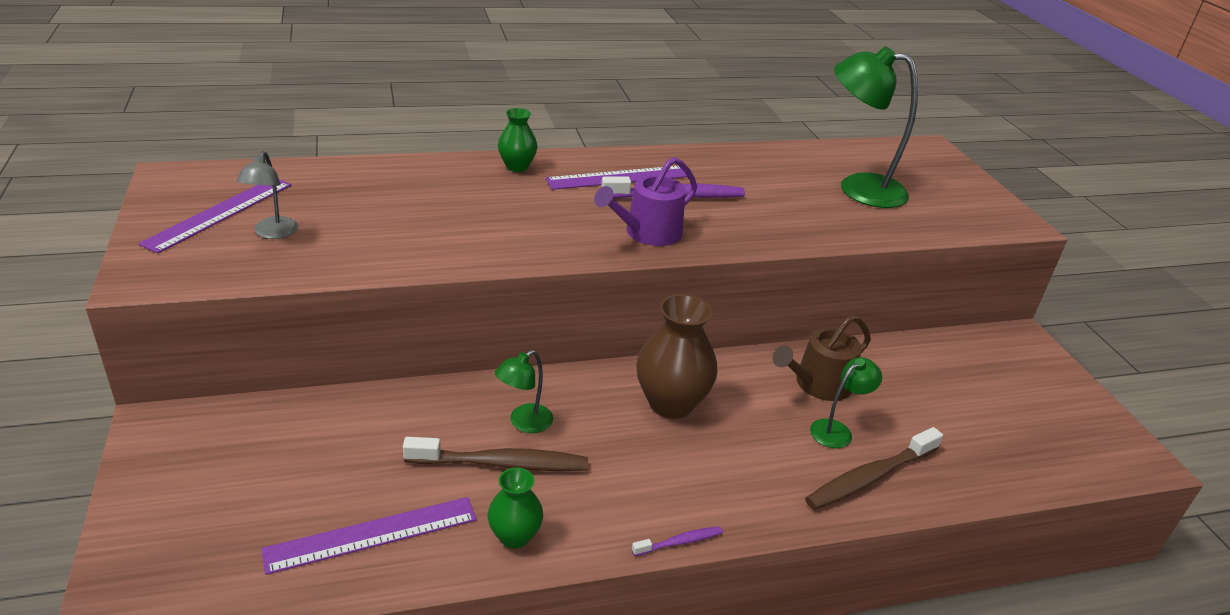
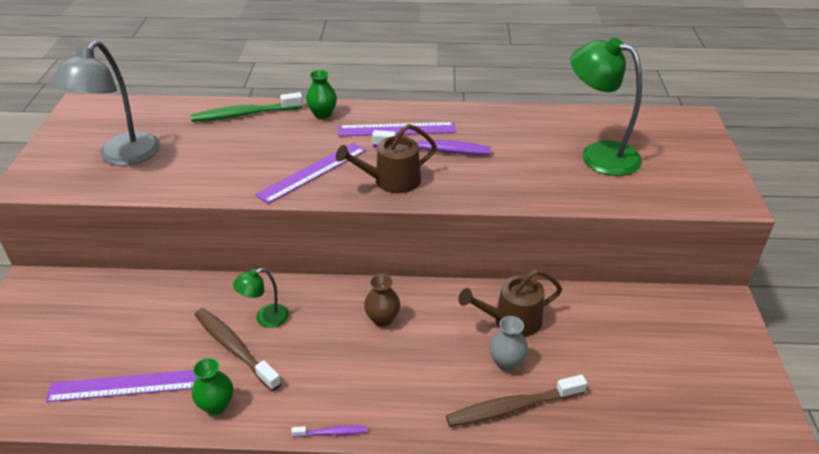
camera: 20 degrees right, 5 degrees up
purple ruler [138,180,291,254] -> purple ruler moved to [255,143,366,204]
grey lamp [236,151,298,239] -> grey lamp [51,40,160,166], size x1.95
brown toothbrush [403,437,588,471] -> brown toothbrush turned 150 degrees counterclockwise [195,308,282,391]
purple watering can [594,157,697,246] -> brown watering can [336,124,437,193]
brown vase [636,294,717,419] -> brown vase [364,274,400,327], size x0.57
green lamp [810,357,882,448] -> grey vase [489,316,528,371]
none -> green toothbrush [191,92,303,122]

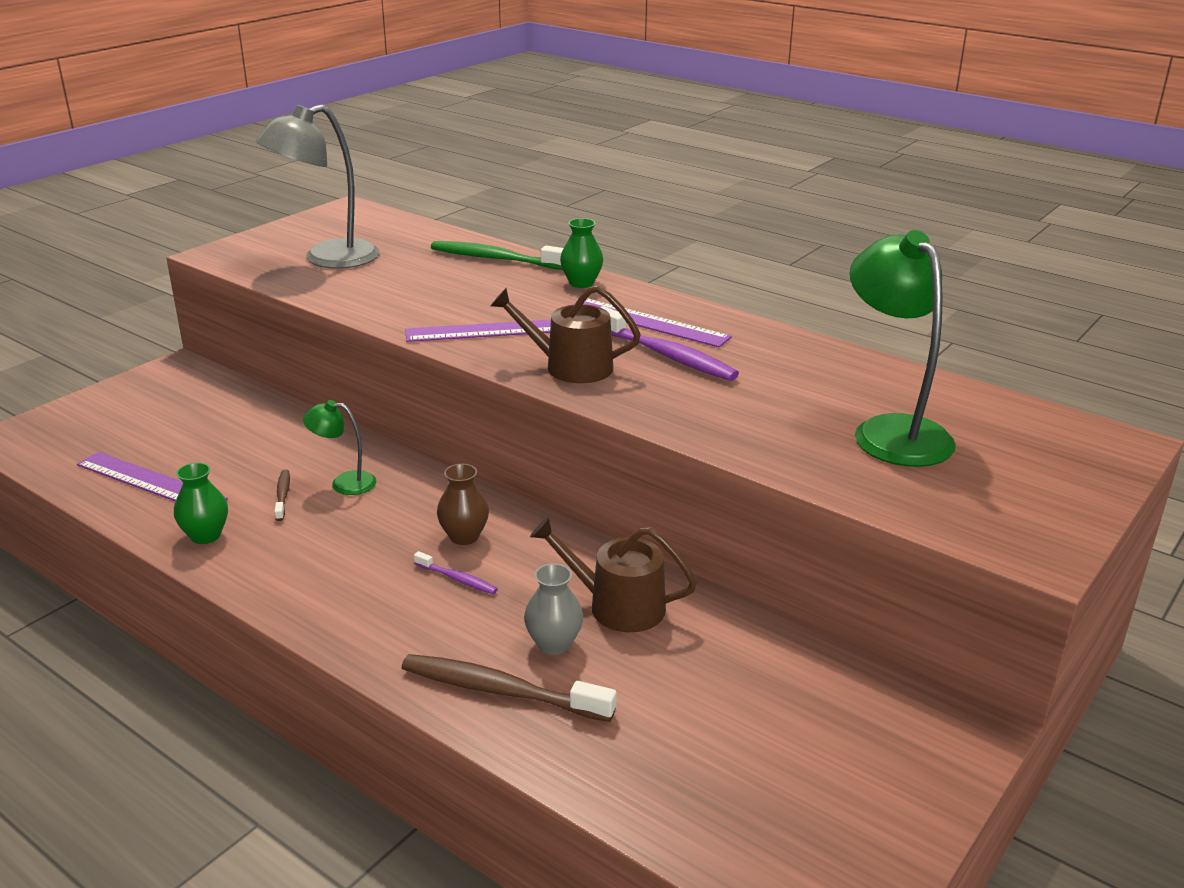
camera: 35 degrees right, 10 degrees down
brown toothbrush [195,308,282,391] -> brown toothbrush [275,469,290,521], size x0.50
purple toothbrush [291,425,367,437] -> purple toothbrush moved to [414,551,498,594]

